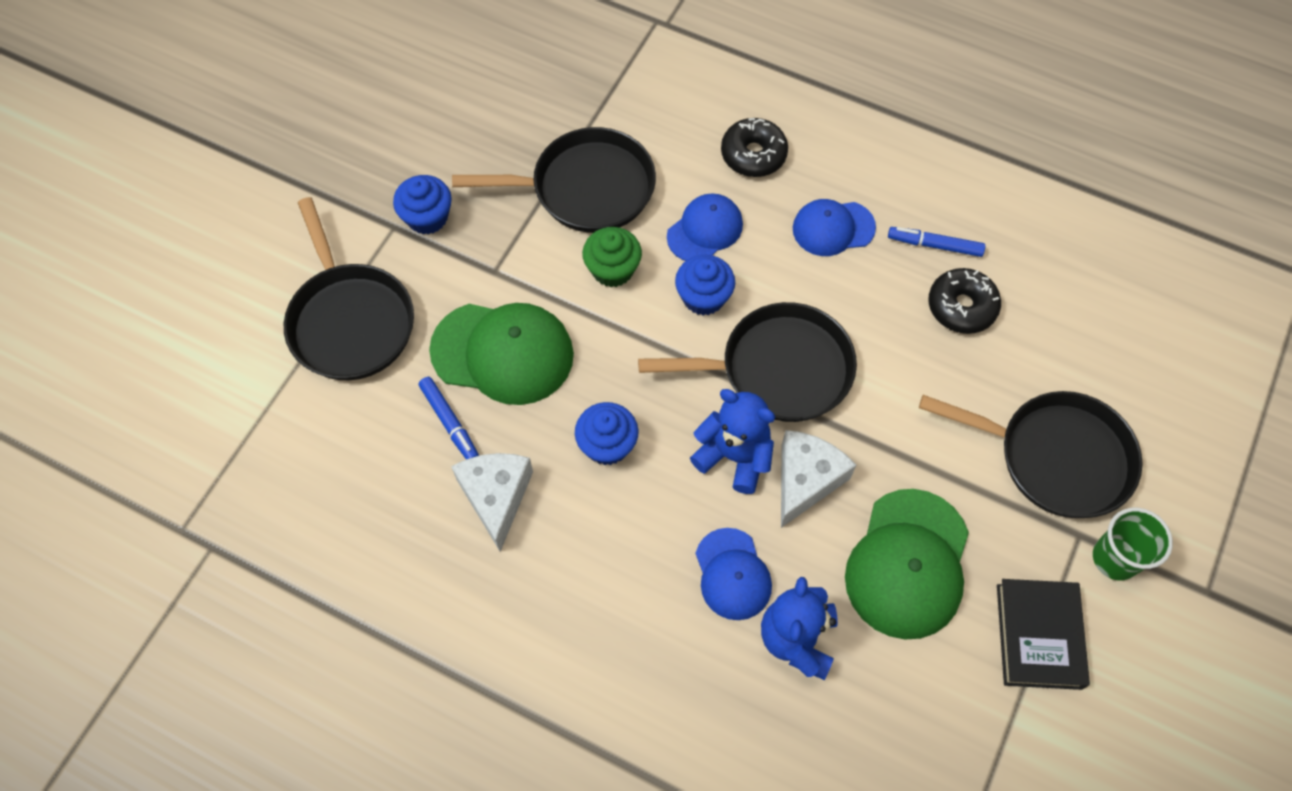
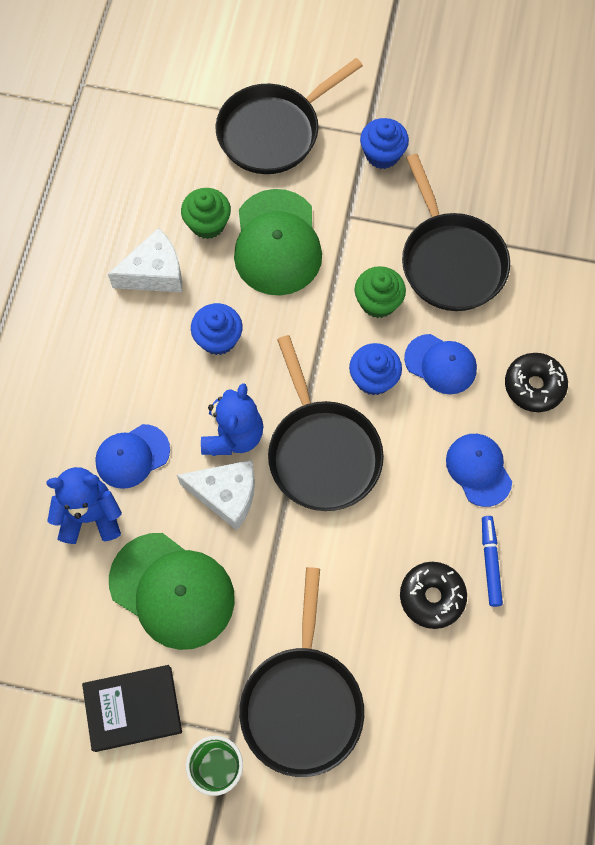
camera: 75 degrees right, 5 degrees up
blue marker [419,377,479,459] -> green cupcake [181,188,231,239]
green cap [845,489,969,640] -> green cap turned 150 degrees counterclockwise [109,533,235,650]

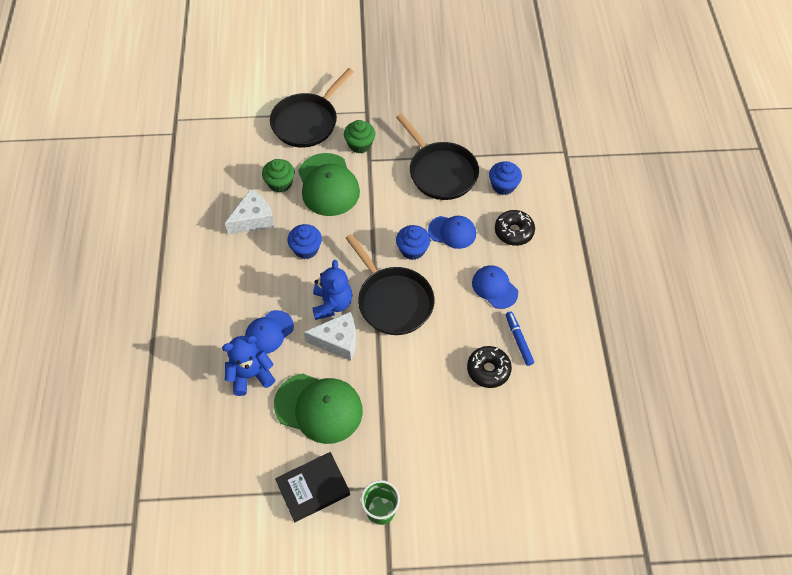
camera: 15 degrees left, 10 degrees down
black pan [239,567,364,777] -> none
green cupcake [355,266,406,318] -> green cupcake moved to [344,120,376,153]
blue cupcake [360,118,409,169] -> blue cupcake moved to [489,161,522,195]

